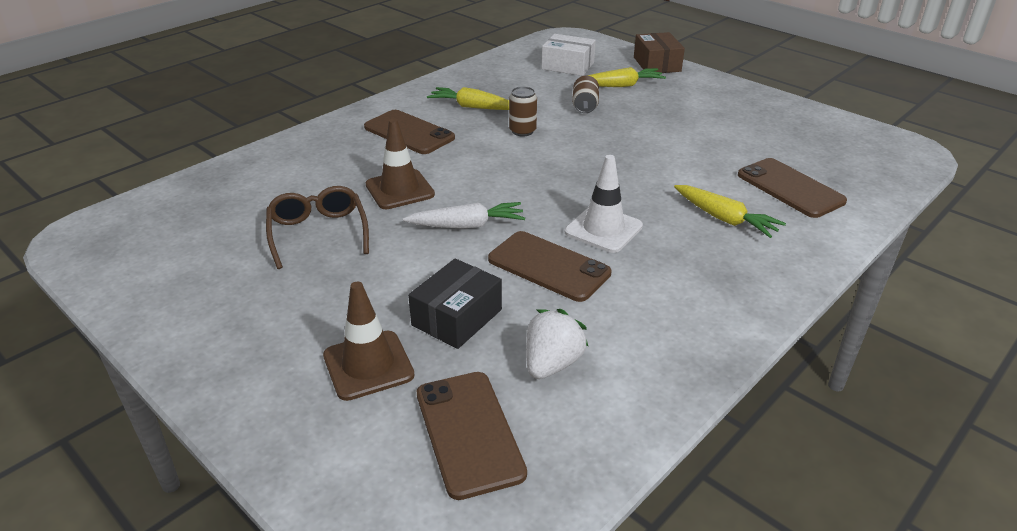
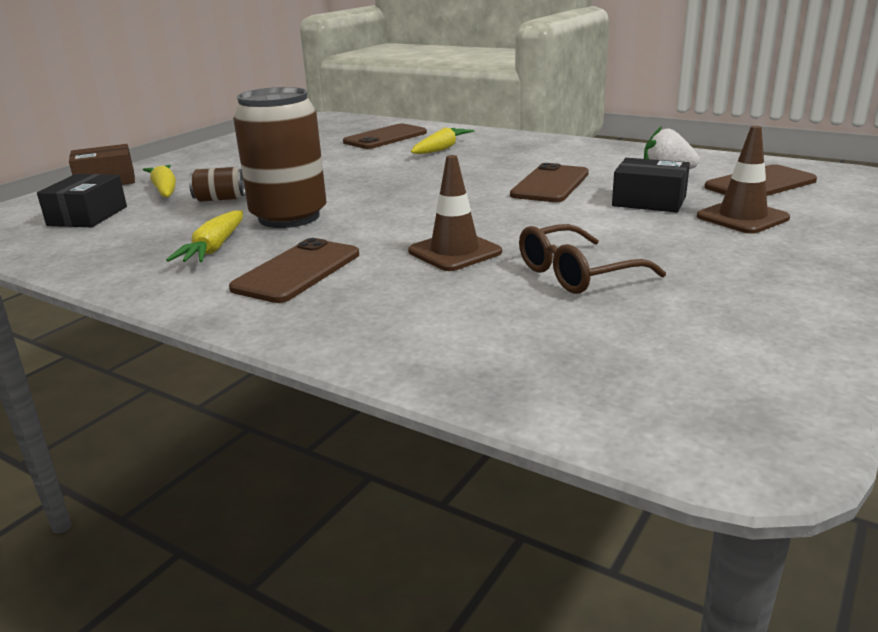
camera: 100 degrees left, 10 degrees down
white carrot [403,202,525,229] -> none
brown can [509,86,537,137] -> brown can [233,87,326,228], size x2.26
white box [542,34,596,76] -> black box [37,174,127,227]
white traffic cone [565,155,643,253] -> none

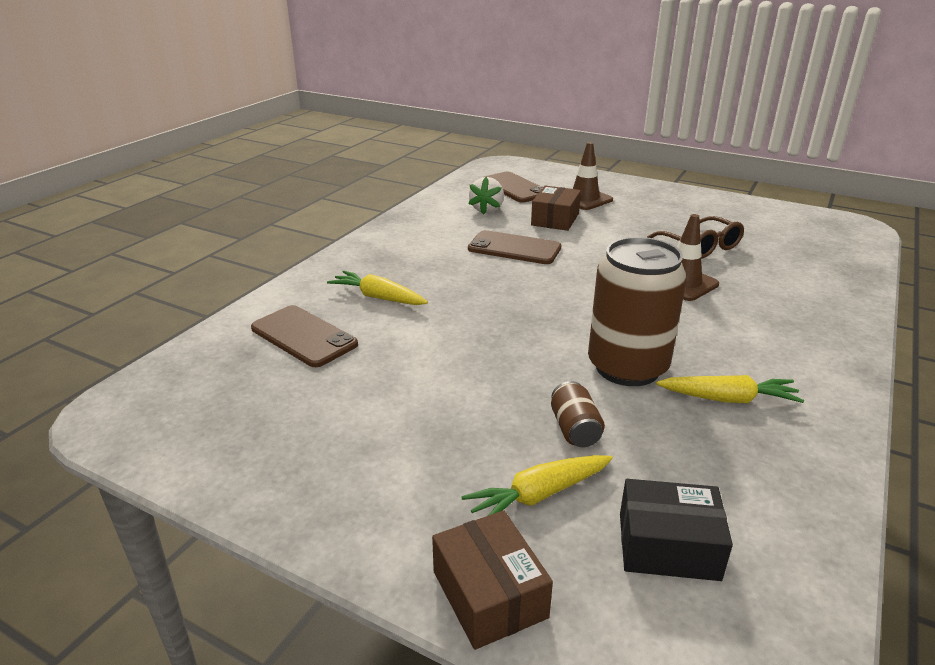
camera: 95 degrees left, 5 degrees up
brown phone [229,238,359,303] -> none
black box [612,158,690,213] -> brown box [531,186,581,231]

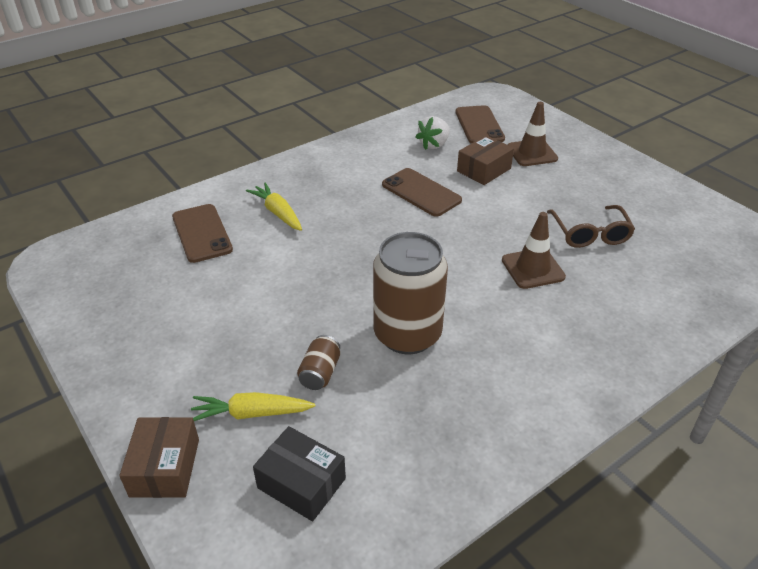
camera: 25 degrees right, 10 degrees up
yellow carrot [656,375,804,403] -> none

